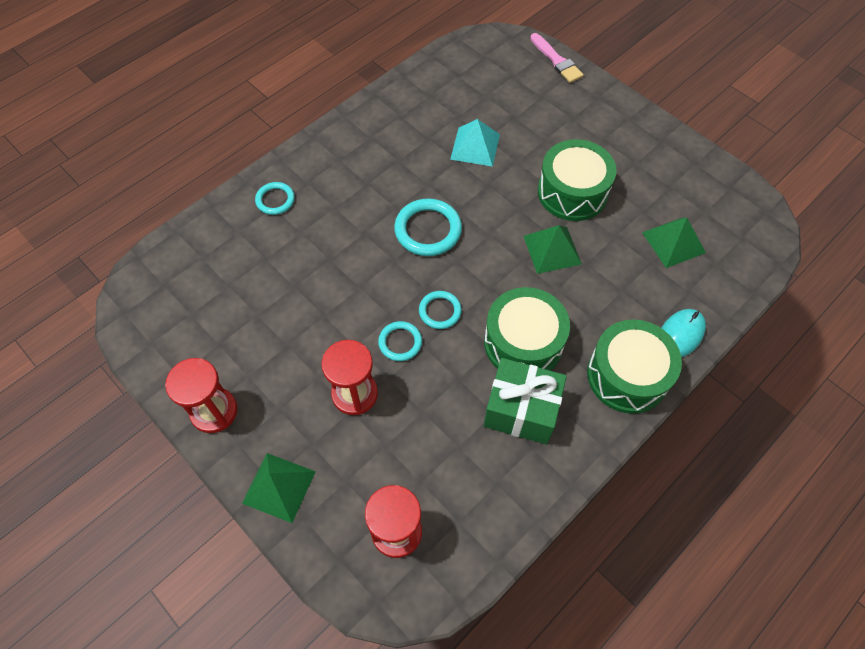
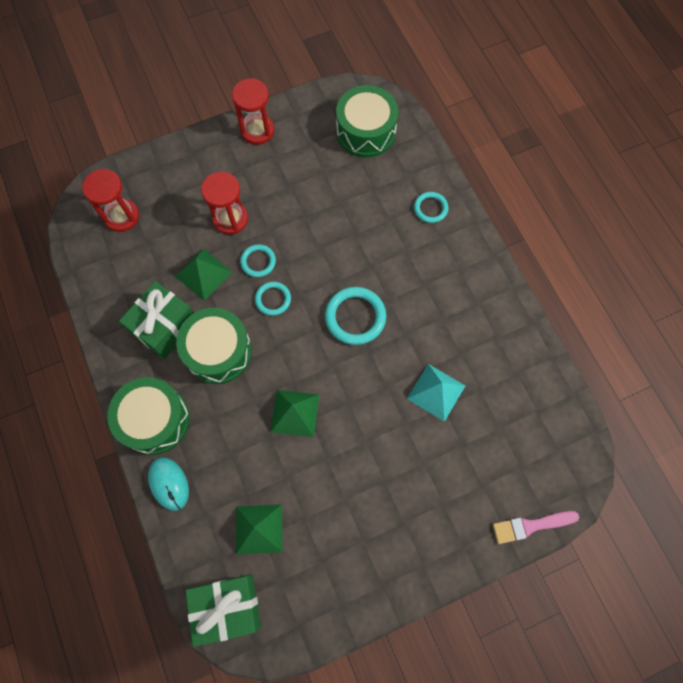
camera: 110 degrees right, 10 degrees up
green pyramid [242,453,316,523] -> green pyramid moved to [175,248,232,301]
green drum [538,139,616,221] -> green drum moved to [336,85,398,158]
none -> green gift [185,574,261,647]

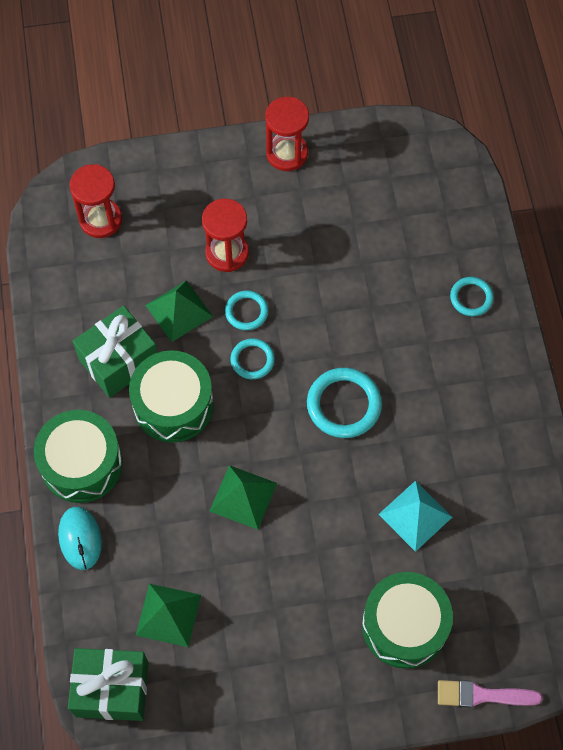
camera: 15 degrees right, 5 degrees down
green drum [336,85,398,158] -> green drum moved to [362,572,453,669]

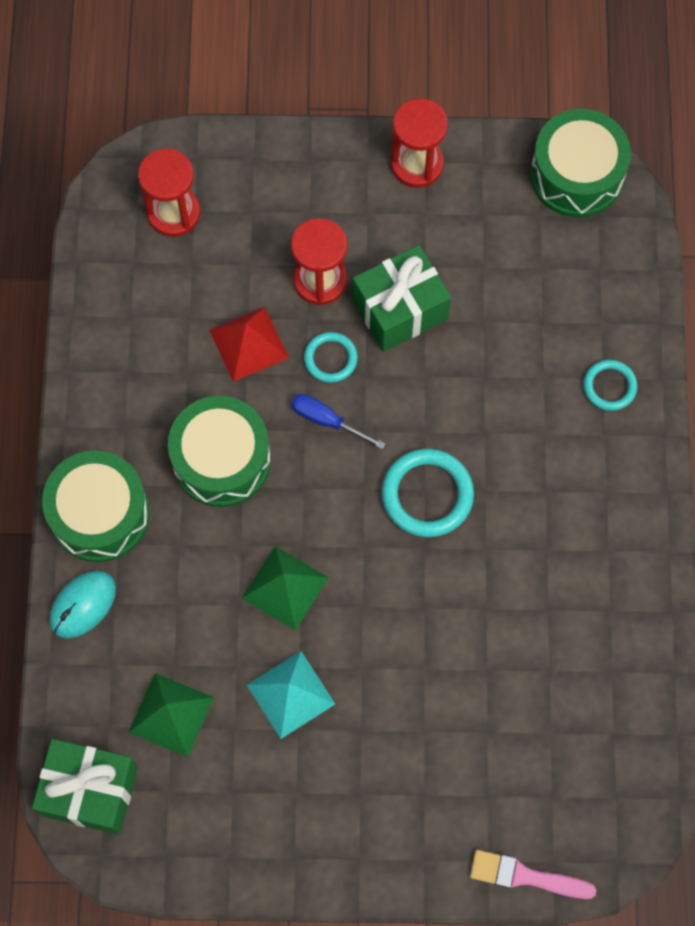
camera: 10 degrees right, 5 degrees up
turquoise mouse [58,507,102,570] -> turquoise mouse turned 45 degrees clockwise [50,571,116,638]
green gift [73,306,157,398] -> green gift moved to [353,245,451,352]
green pyramid [145,280,213,342] -> red pyramid [209,307,289,382]
turquoise ring [231,338,275,379] -> blue screwdriver [291,394,385,449]
green drum [362,572,453,669] -> green drum moved to [530,109,631,218]
turquoise pyramid [378,480,452,552] -> turquoise pyramid moved to [247,651,335,739]

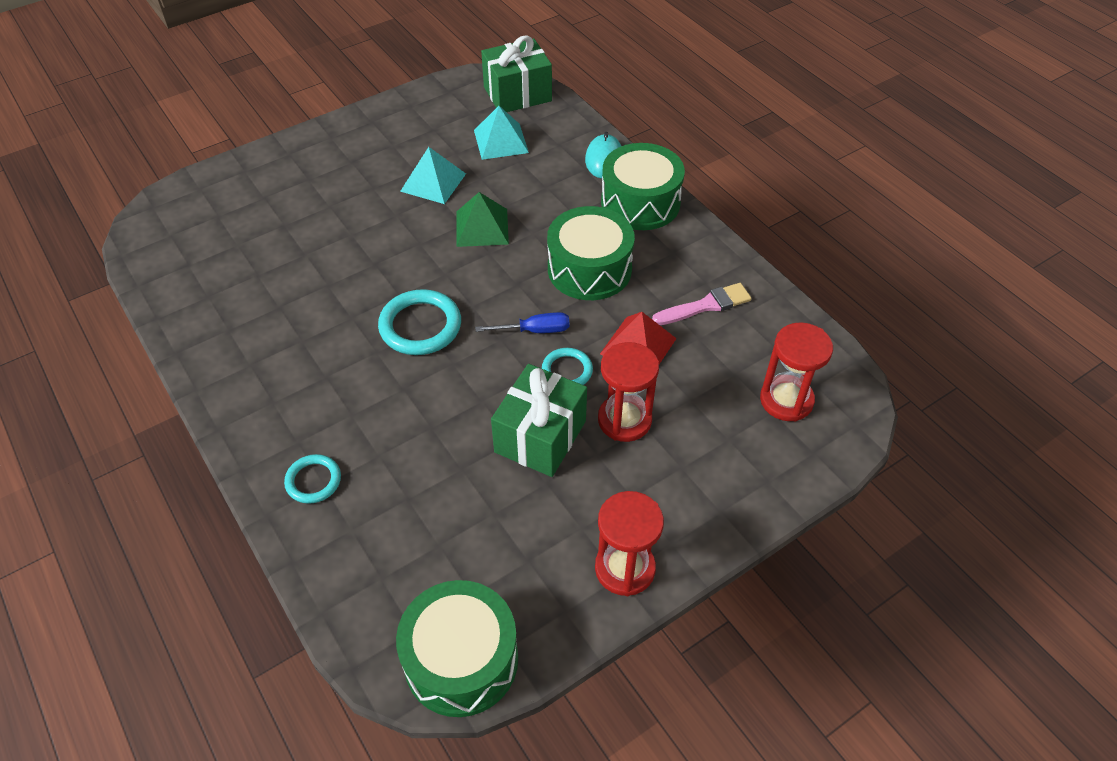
camera: 145 degrees right, 20 degrees down
green pyramid [128,673,214,757] -> turquoise pyramid [474,106,529,160]
pink brush [470,850,597,899] -> pink brush moved to [652,283,752,325]

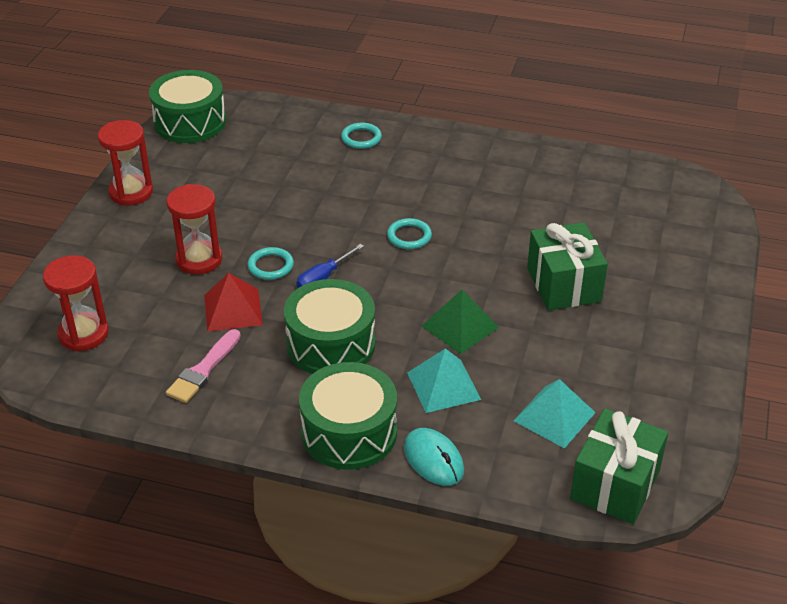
camera: 140 degrees right, 10 degrees down
turquoise ring [378,289,461,355] -> turquoise ring [387,218,432,249], size x0.60
turquoise pyramid [400,147,466,204] -> turquoise pyramid moved to [407,348,481,413]
green gift [491,364,587,477] -> green gift moved to [527,222,608,311]

